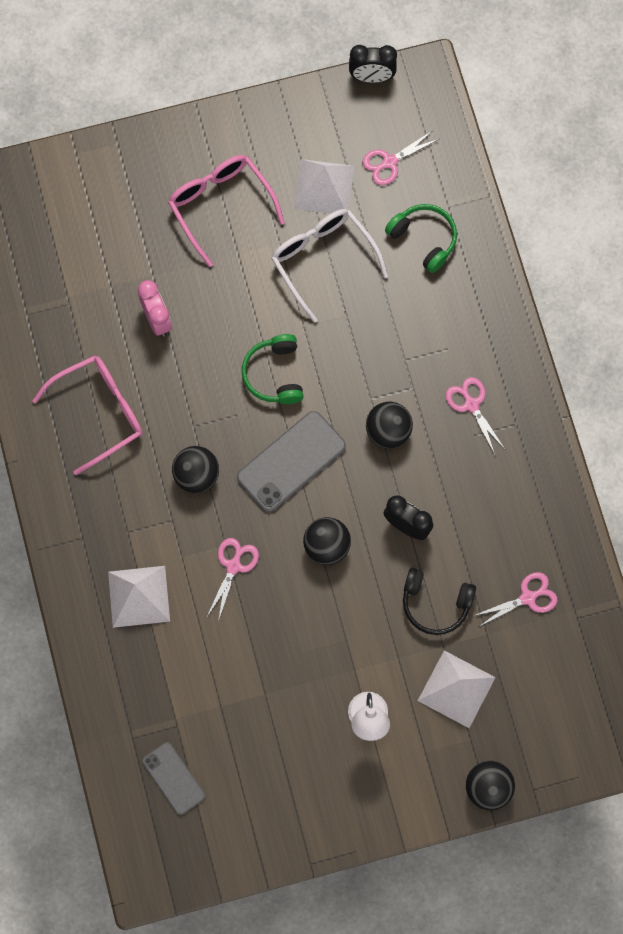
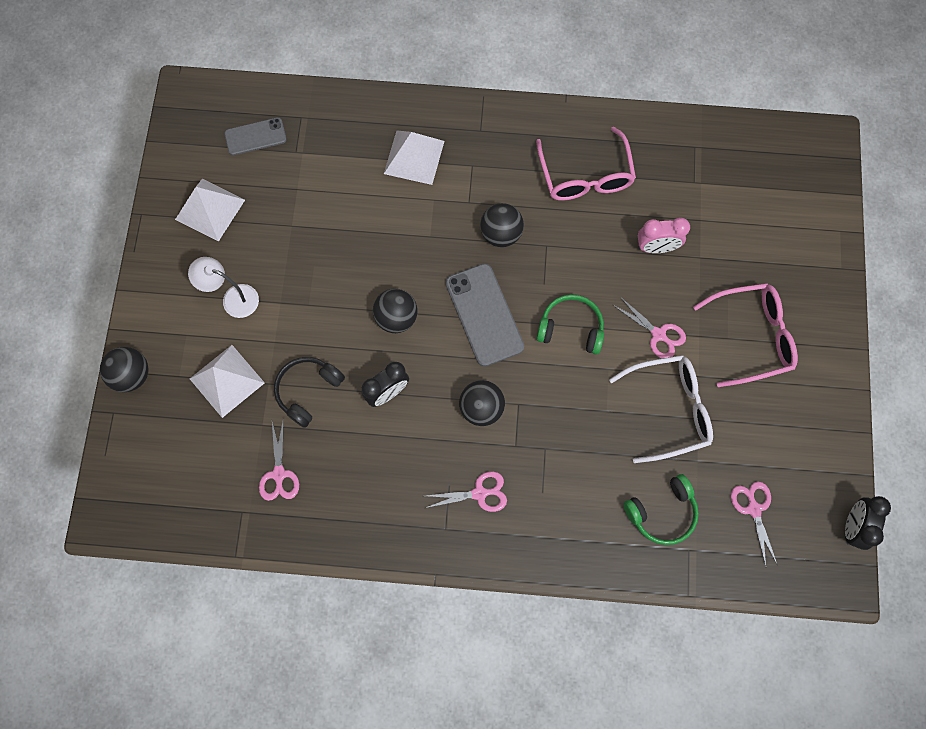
camera: 110 degrees right, 0 degrees up
pink scissors [207,538,259,621] -> pink scissors moved to [613,297,686,358]
white pyramid [294,159,354,214] -> white pyramid moved to [175,179,245,242]

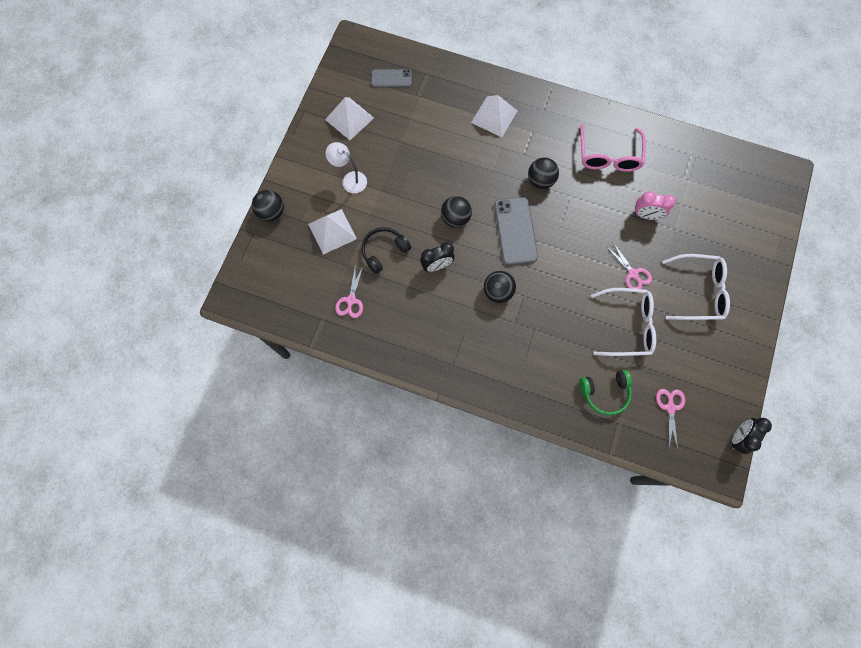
camera: 15 degrees right, 0 degrees up
pink scissors [426,471,507,512] -> none
green headphones [536,294,604,355] -> none
pink glasses [693,283,798,387] -> white glasses [662,254,730,320]

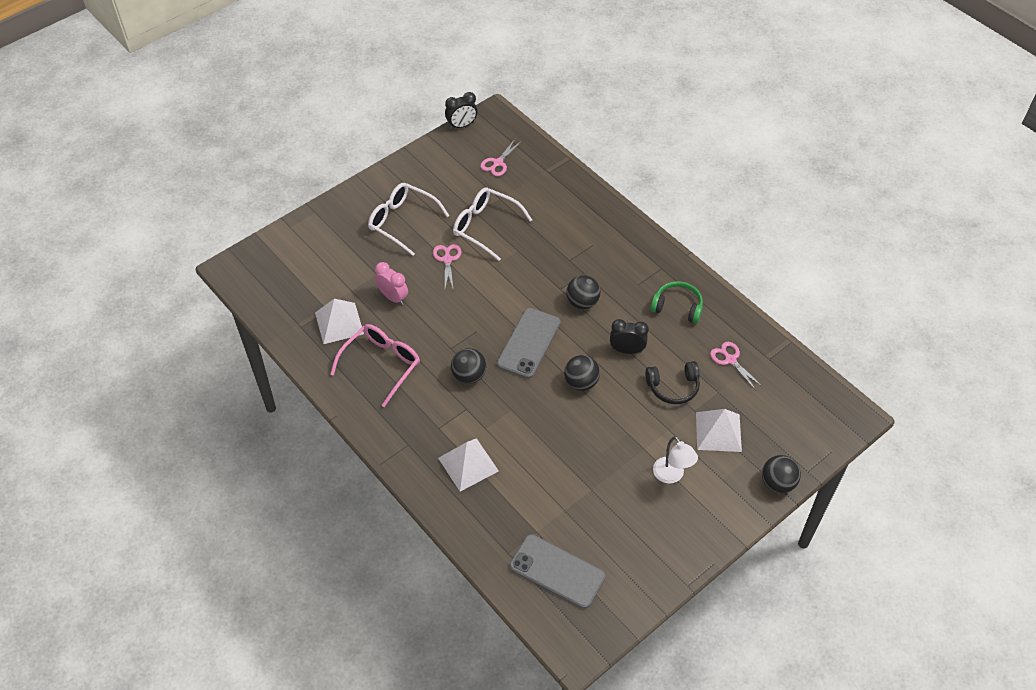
camera: 150 degrees left, 20 degrees down
white pyramid [325,97,374,140] -> white pyramid moved to [315,299,364,344]
pink scissors [335,263,363,318] -> pink scissors turned 75 degrees counterclockwise [710,342,763,390]
grey phone [371,69,412,88] -> grey phone [510,534,606,609], size x1.62
green headphones [579,370,632,415] -> green headphones moved to [650,281,703,324]

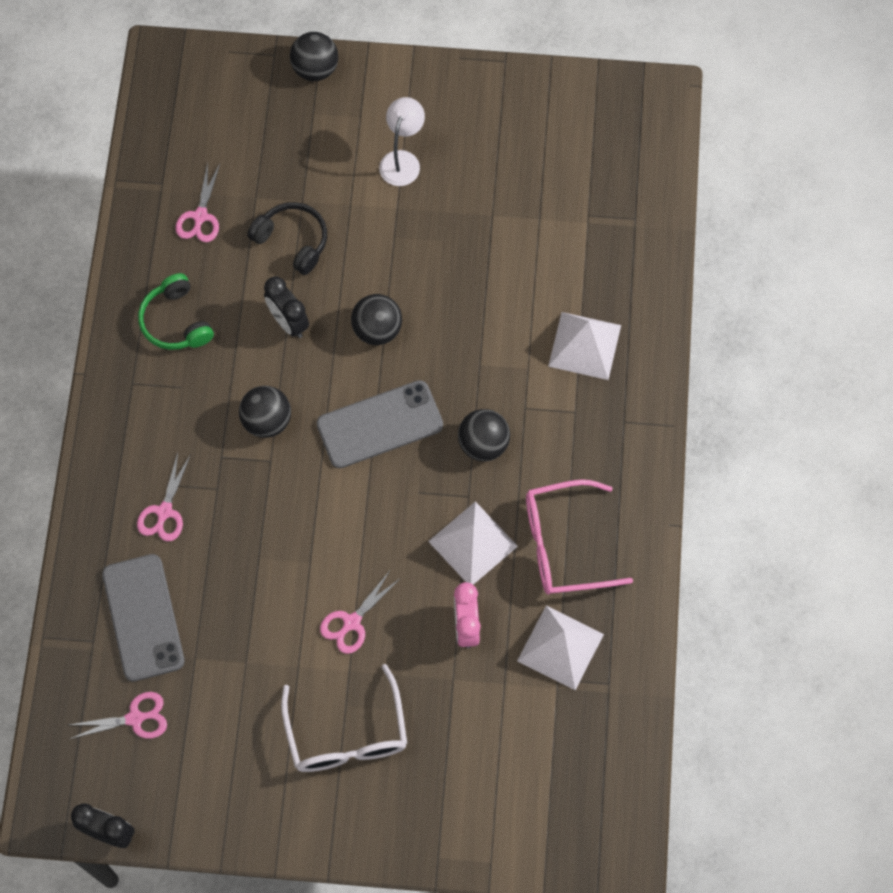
camera: 135 degrees left, 15 degrees up
white glasses [453,188,532,261] -> none
grey phone [510,534,606,609] -> grey phone moved to [102,554,185,682]
white pyramid [696,409,742,452] -> white pyramid moved to [428,501,518,585]
none -> pink scissors [137,453,191,542]

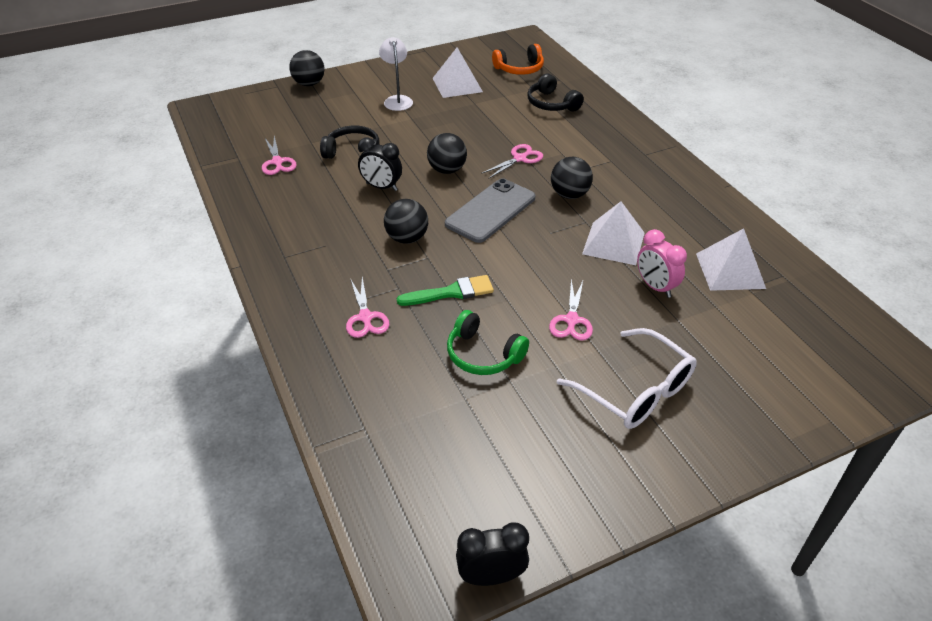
camera: 30 degrees left, 25 degrees down
pink scissors [69,692,167,739] -> pink scissors moved to [481,144,543,179]
grey phone [102,554,185,682] -> none
green headphones [138,273,214,350] -> green headphones moved to [447,310,529,375]
pink glasses [526,479,633,594] -> none
white pyramid [548,312,621,380] -> white pyramid moved to [433,48,483,98]
none -> green brush [397,275,494,306]
none -> orange headphones [492,44,544,75]
none -> black headphones [528,73,584,112]

